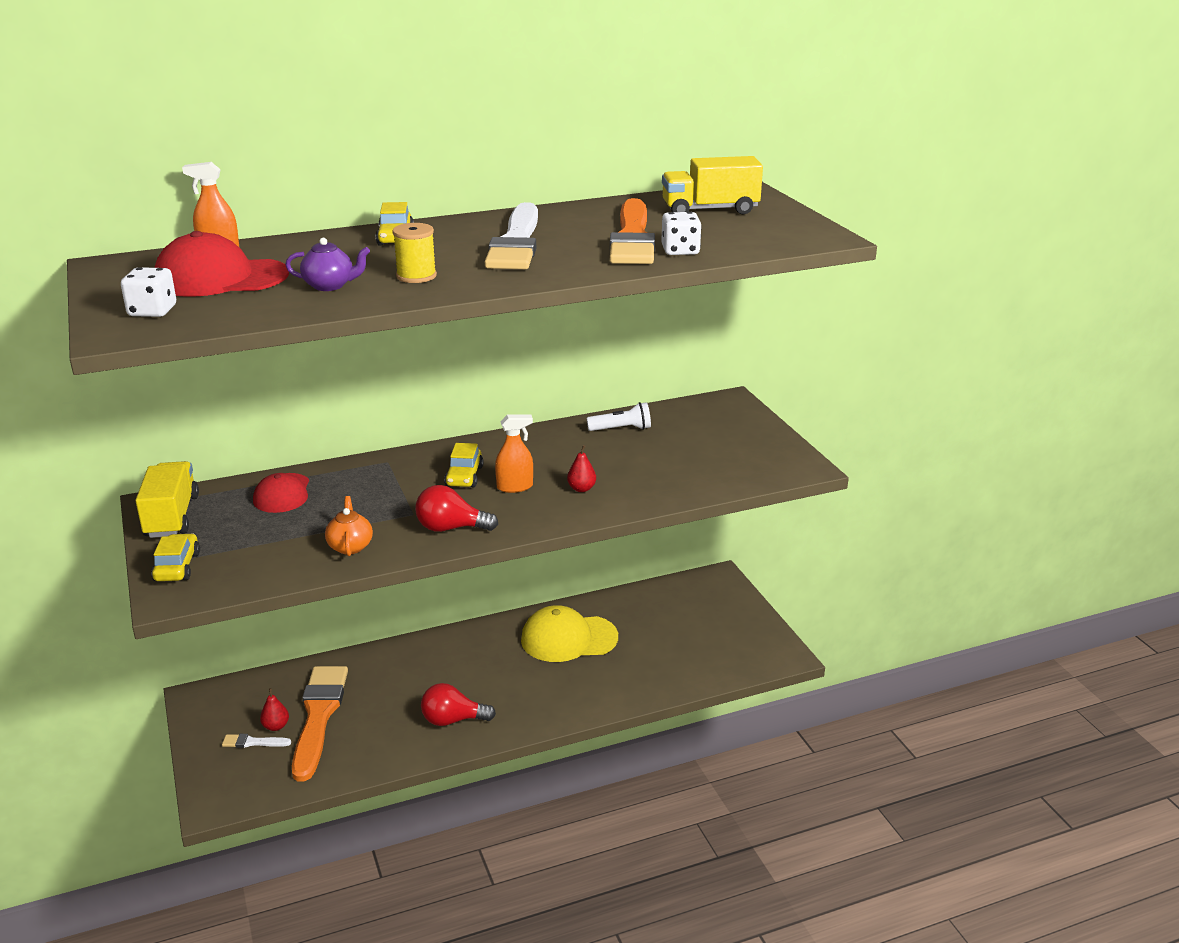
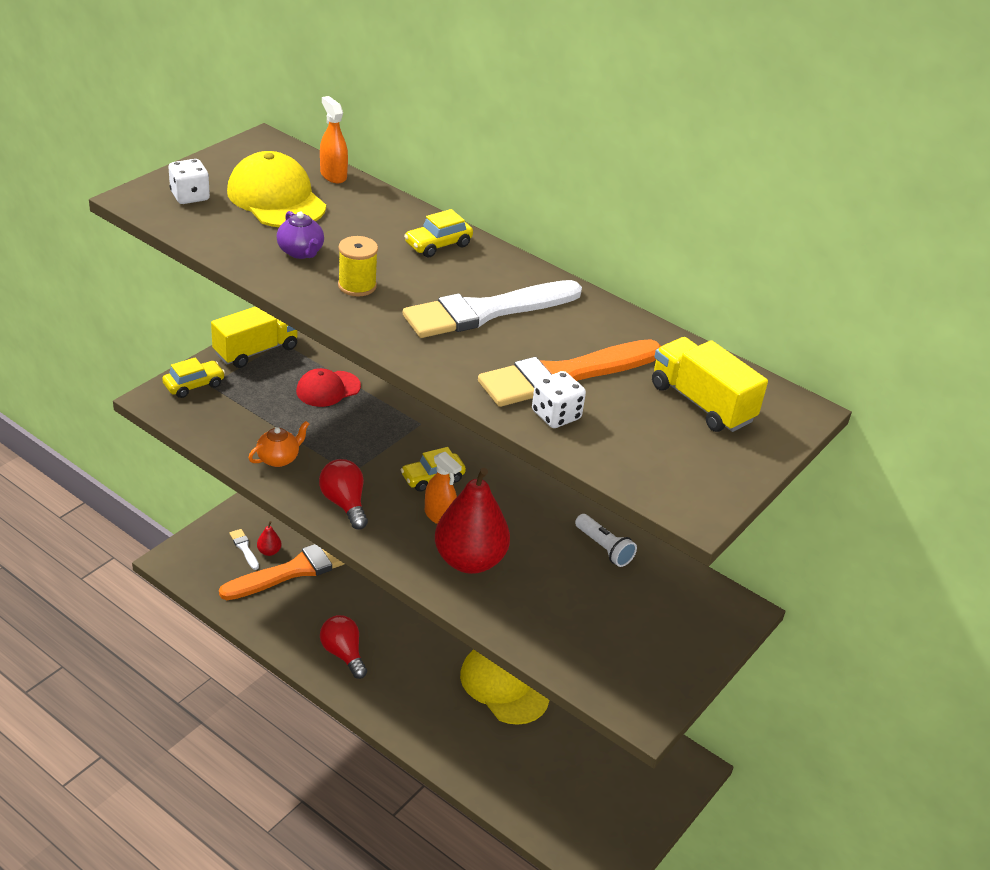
camera: 55 degrees right, 10 degrees up
red cap [155,231,289,297] -> yellow cap [227,151,326,227]
red pear [567,445,596,492] -> red pear [435,468,510,574], size x2.46

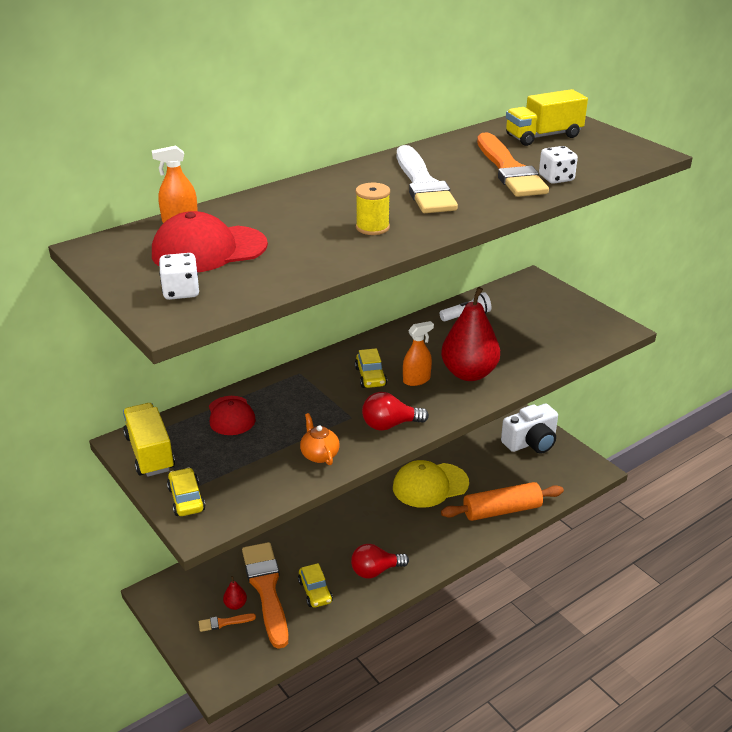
camera: 70 degrees left, 5 degrees down
yellow cap [227,151,326,227] -> red cap [152,211,268,272]
white brush [230,529,259,570] -> orange brush [199,614,256,632]
purple teapot [277,211,324,259] -> none
yellow car [404,209,473,257] -> yellow car moved to [298,563,333,608]
none -> orange rolling pin [441,482,564,521]
none -> white camera [501,404,558,454]

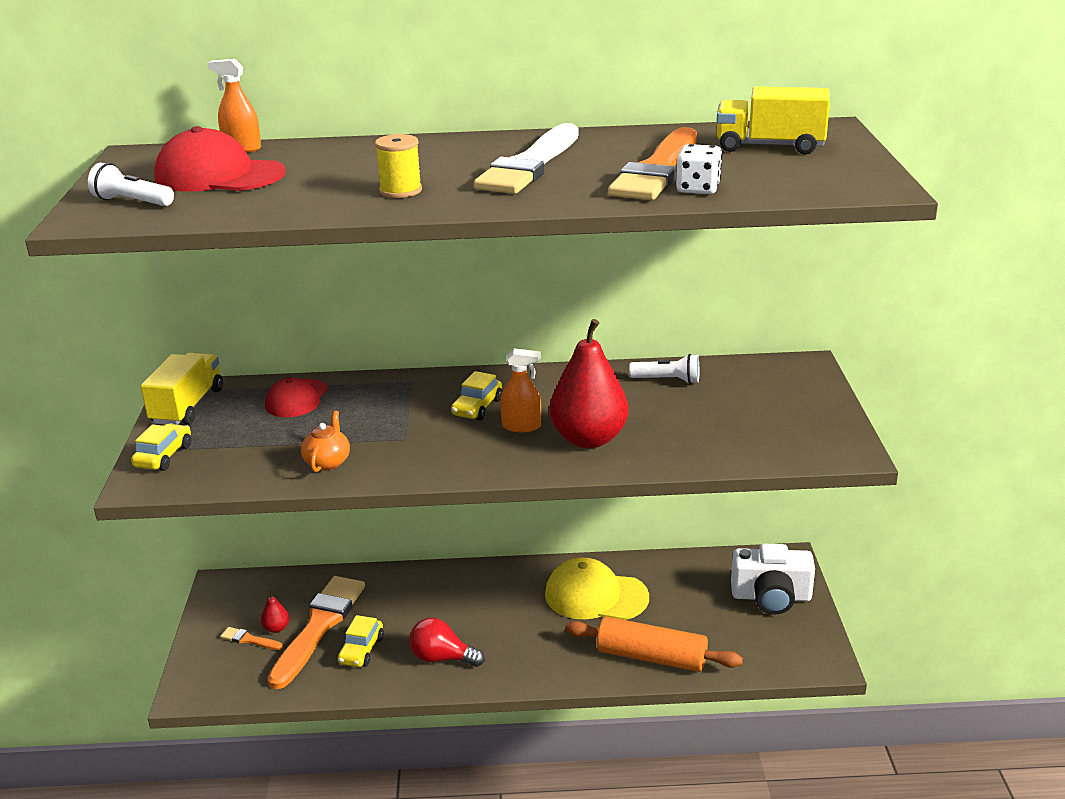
camera: 35 degrees right, 5 degrees down
white dice [159,253,199,300] -> white flashlight [88,163,174,206]
red light bulb [362,392,429,431] -> none

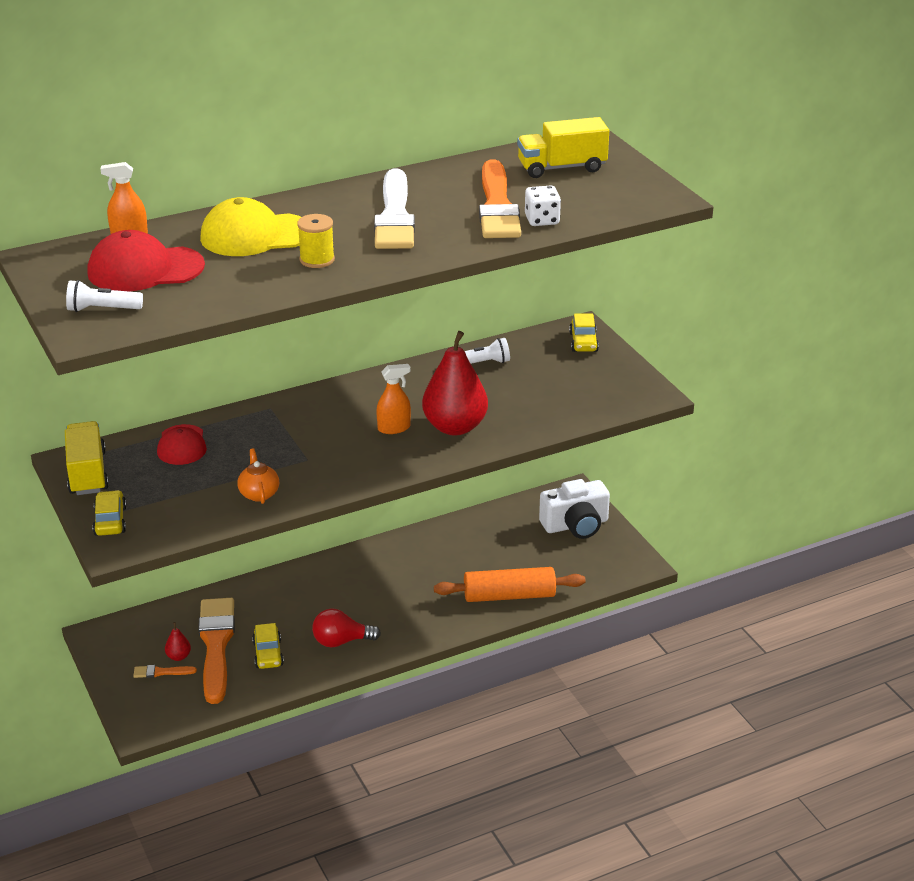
camera: 25 degrees left, 5 degrees up
yellow car [451,371,502,421] -> yellow car moved to [569,314,599,352]
yellow cap [545,558,649,620] -> yellow cap moved to [200,197,301,256]

